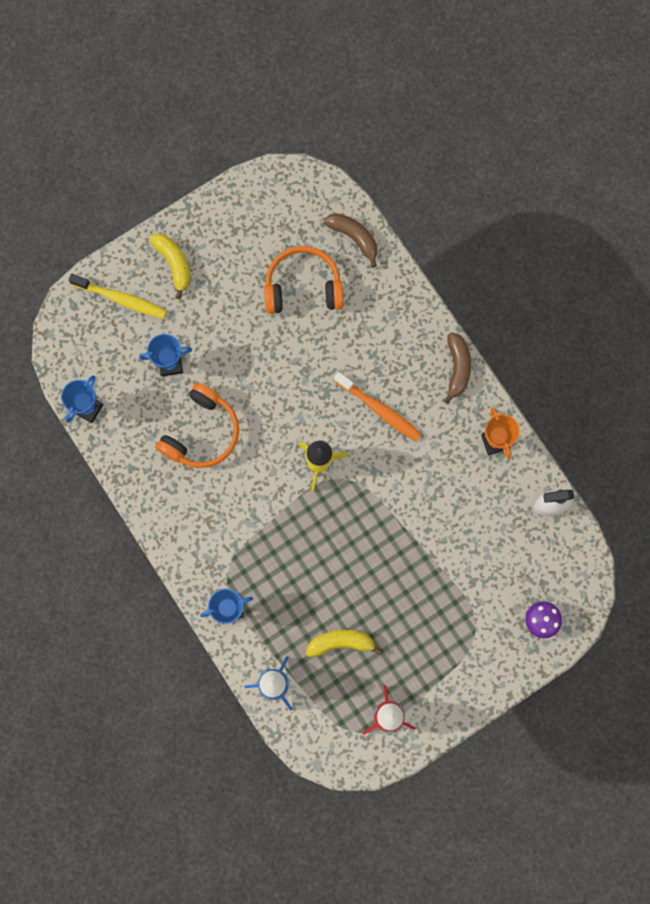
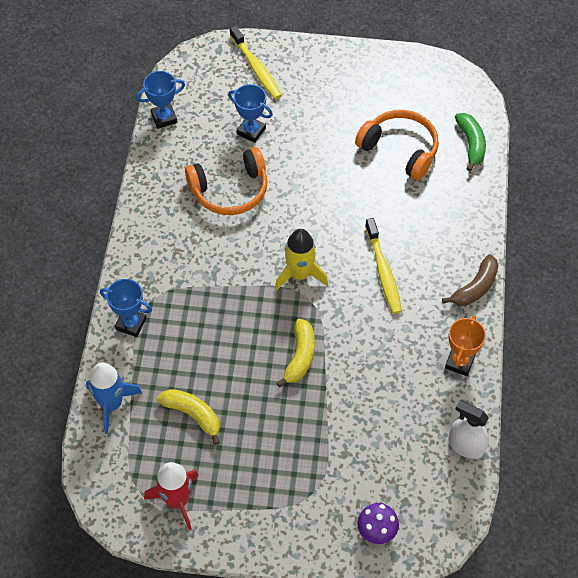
camera: 40 degrees right, 20 degrees down
yellow banana [150,234,190,299] -> yellow banana moved to [277,319,315,387]
brown banana [324,213,377,268] -> green banana [455,113,486,171]
orange toothbrush [334,372,421,441] -> yellow toothbrush [365,218,402,314]

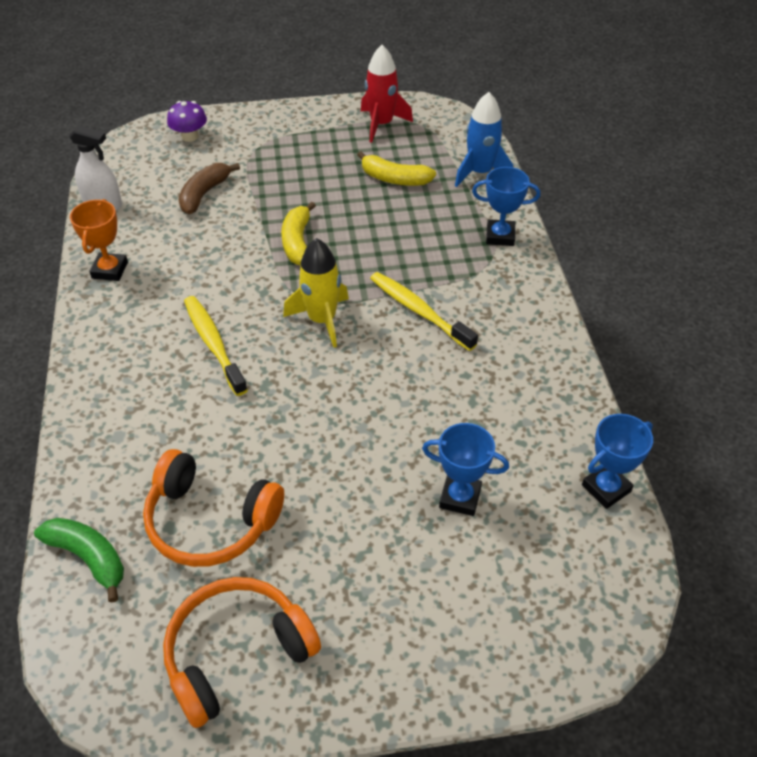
camera: 165 degrees right, 10 degrees down
orange headphones [185,147,268,215] -> orange headphones moved to [163,577,321,728]
yellow toothbrush [230,26,282,99] -> yellow toothbrush moved to [370,272,478,351]
brown banana [442,254,499,306] -> brown banana moved to [179,163,240,214]
green banana [455,113,486,171] -> green banana turned 150 degrees clockwise [34,518,124,603]

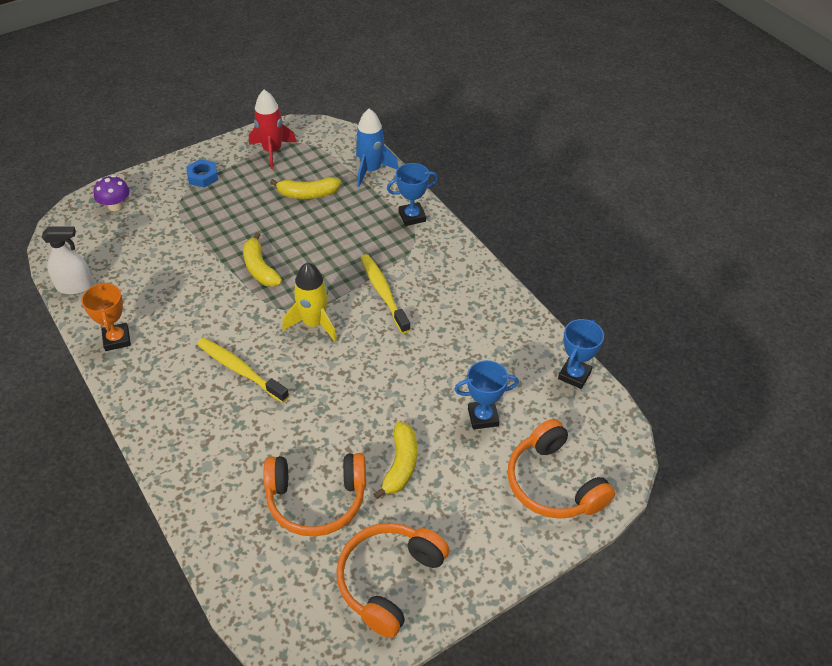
camera: 25 degrees left, 0 degrees up
green banana [34,518,124,603] -> none
brown banana [179,163,240,214] -> none
yellow toothbrush [370,272,478,351] -> yellow toothbrush turned 45 degrees clockwise [360,254,410,334]
none -> blue nut [186,159,218,188]
none -> yellow banana [374,422,417,499]
none -> orange headphones [508,419,615,519]

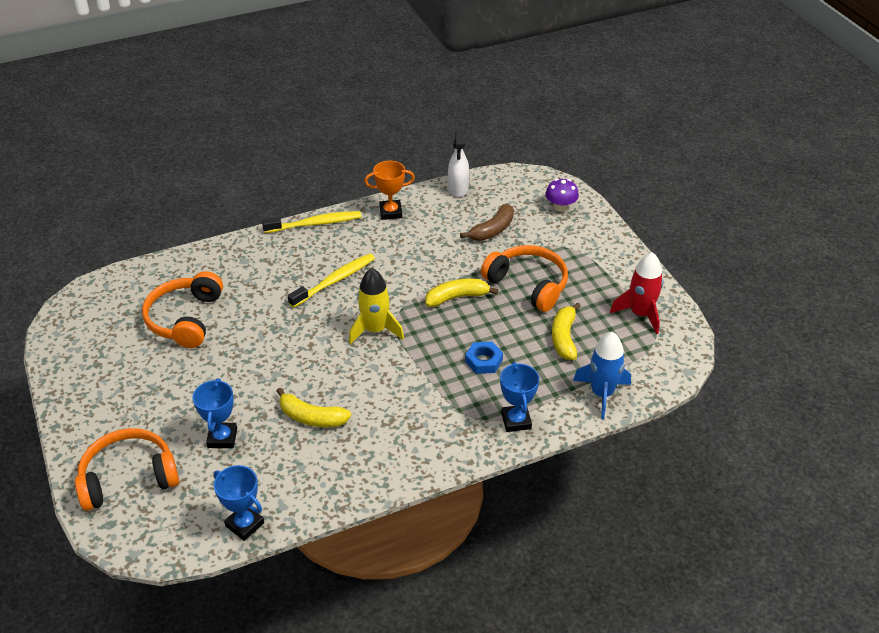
camera: 100 degrees right, 5 degrees down
blue nut [186,159,218,188] -> blue nut moved to [465,341,503,374]
orange headphones [336,523,449,638] -> orange headphones moved to [481,245,568,312]
yellow toothbrush [360,254,410,334] -> yellow toothbrush moved to [262,211,361,233]
yellow banana [374,422,417,499] -> yellow banana moved to [276,388,351,427]
none -> brown banana [460,204,514,241]

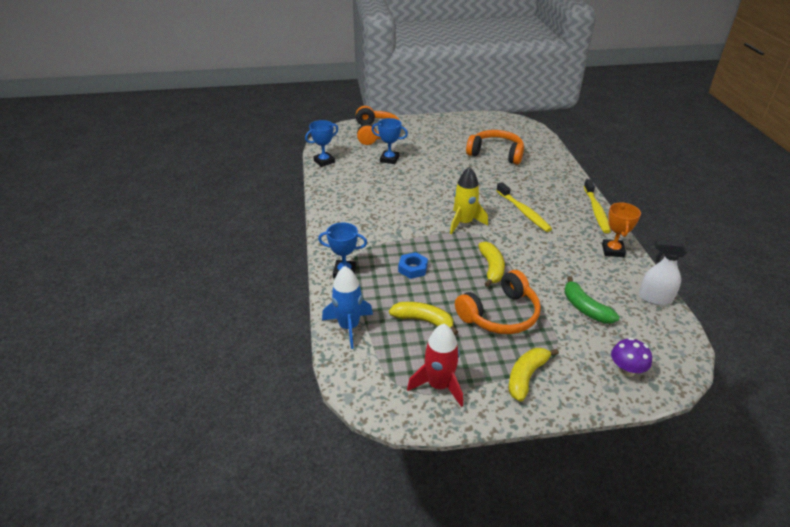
camera: 105 degrees right, 5 degrees down
yellow banana [276,388,351,427] -> yellow banana moved to [509,348,559,402]
brown banana [460,204,514,241] -> green banana [565,276,619,324]

